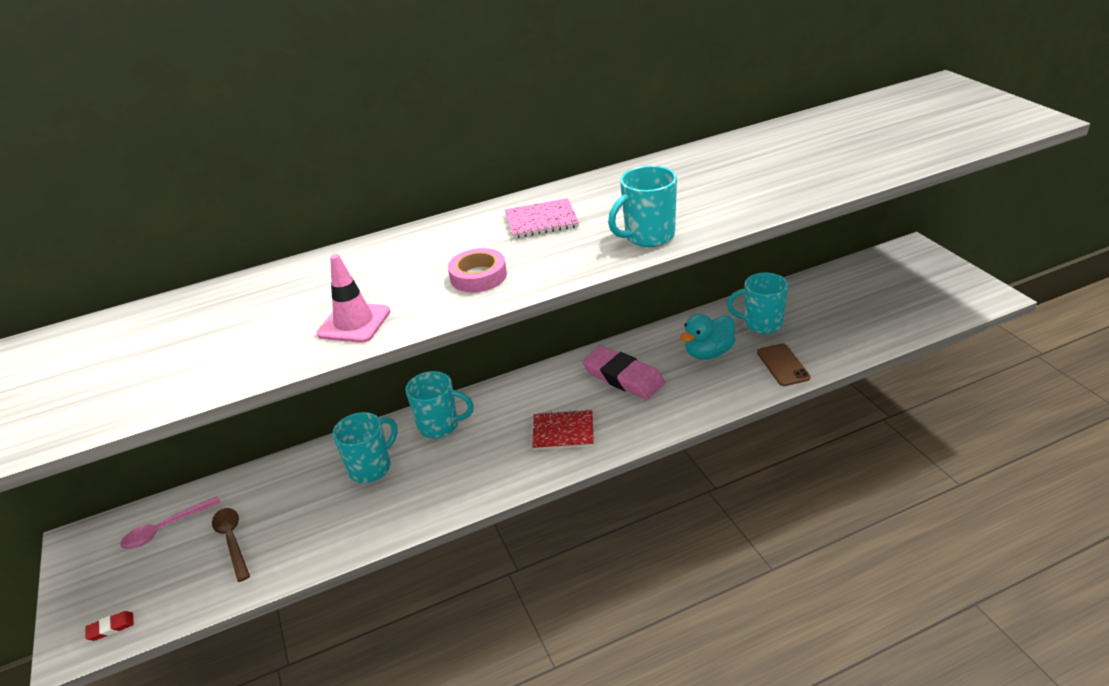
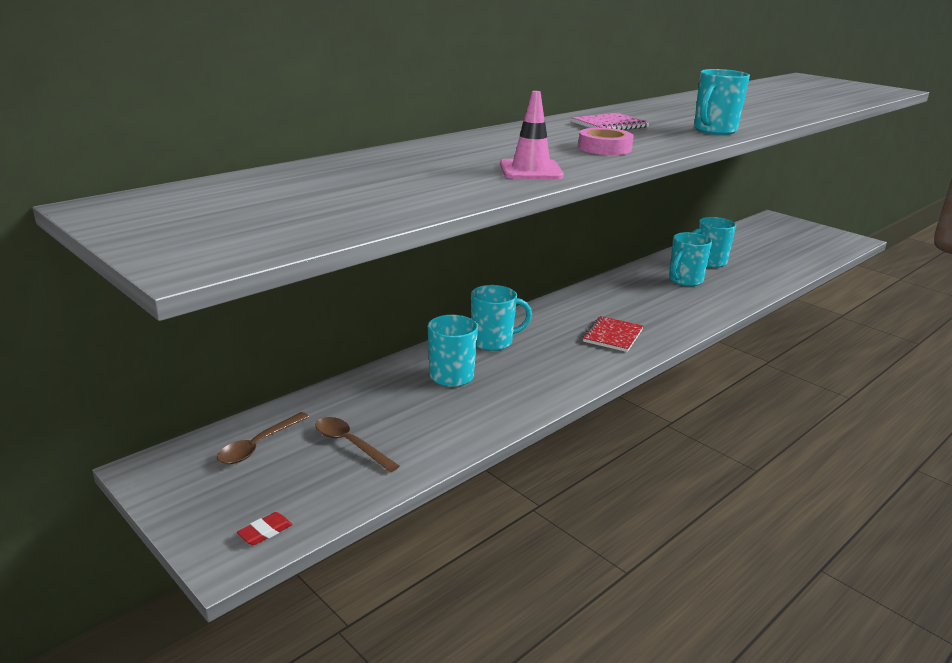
camera: 25 degrees left, 10 degrees down
pink spoon [120,496,221,549] -> brown spoon [217,412,309,464]
red notebook [532,409,594,450] -> red notebook turned 45 degrees counterclockwise [583,316,643,352]
pink eraser [582,346,665,400] -> none
turquoise duck [680,314,735,360] -> turquoise mug [669,232,713,286]
brown phone [757,343,810,386] -> none

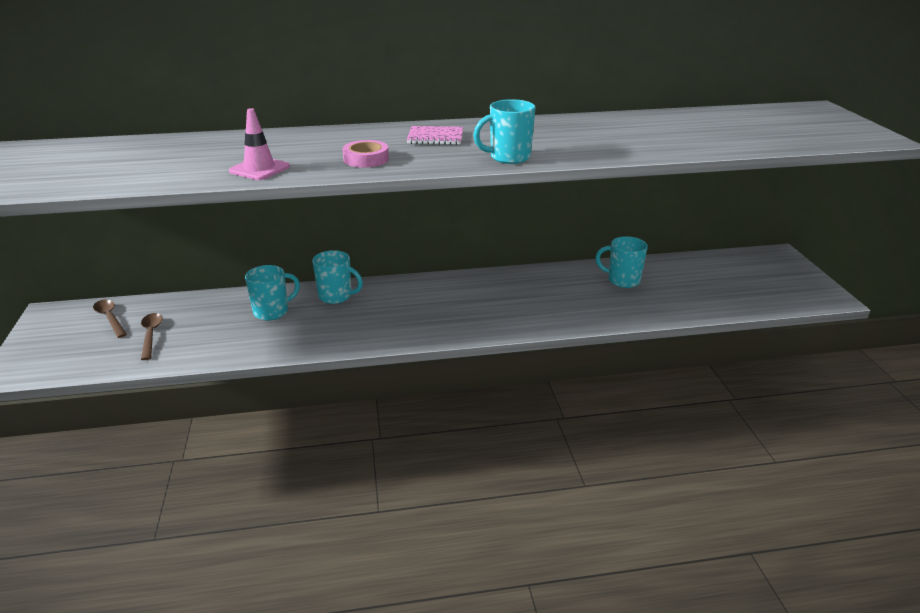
camera: 35 degrees right, 5 degrees up
brown spoon [217,412,309,464] -> brown spoon turned 75 degrees clockwise [93,300,127,338]
red eraser [237,512,293,545] -> none
red notebook [583,316,643,352] -> none
turquoise mug [669,232,713,286] -> none

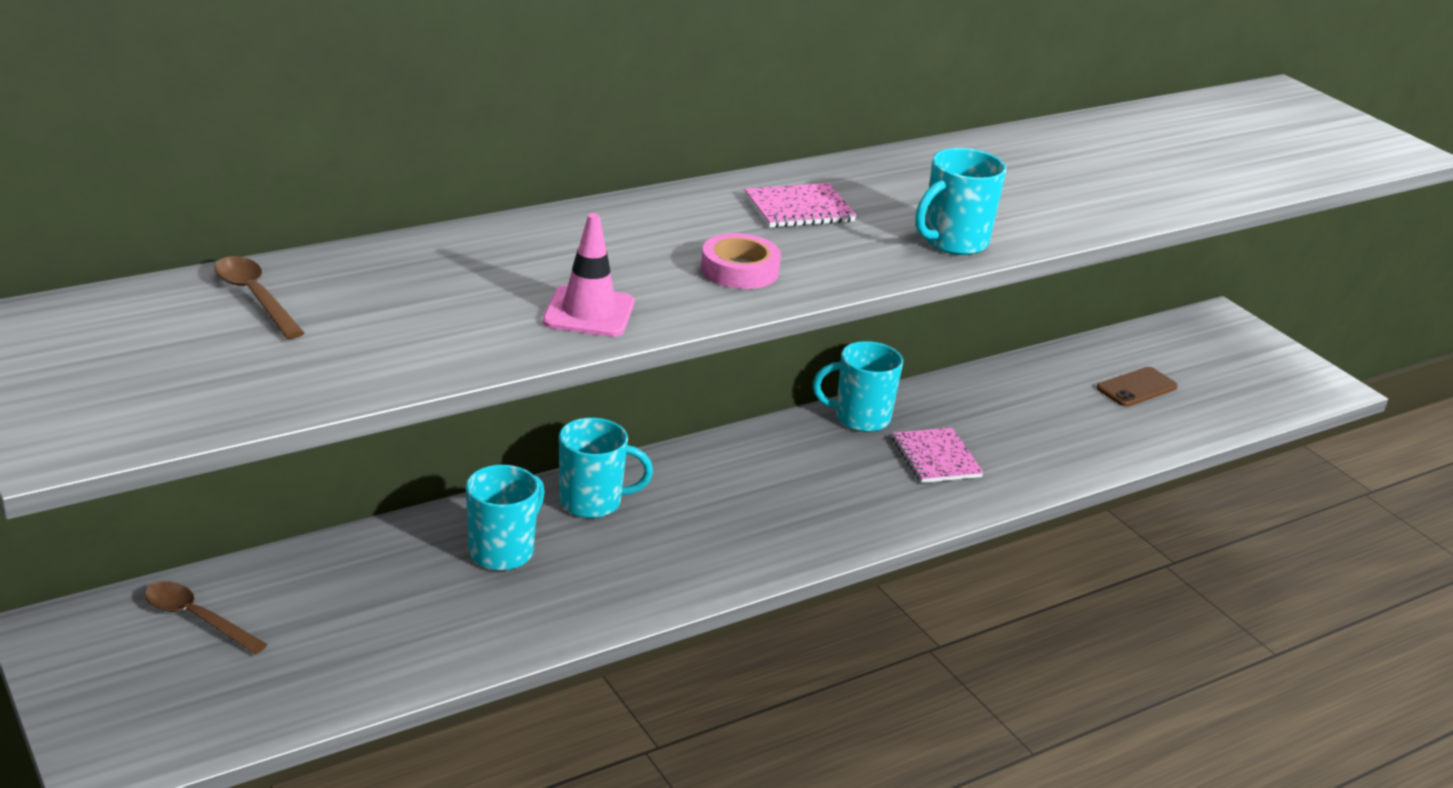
camera: 25 degrees left, 0 degrees up
brown spoon [141,313,163,360] -> brown spoon moved to [215,256,304,339]
turquoise mug [595,236,648,288] -> turquoise mug moved to [813,341,903,432]
none -> pink notebook [892,427,984,483]
none -> brown phone [1097,367,1178,407]

